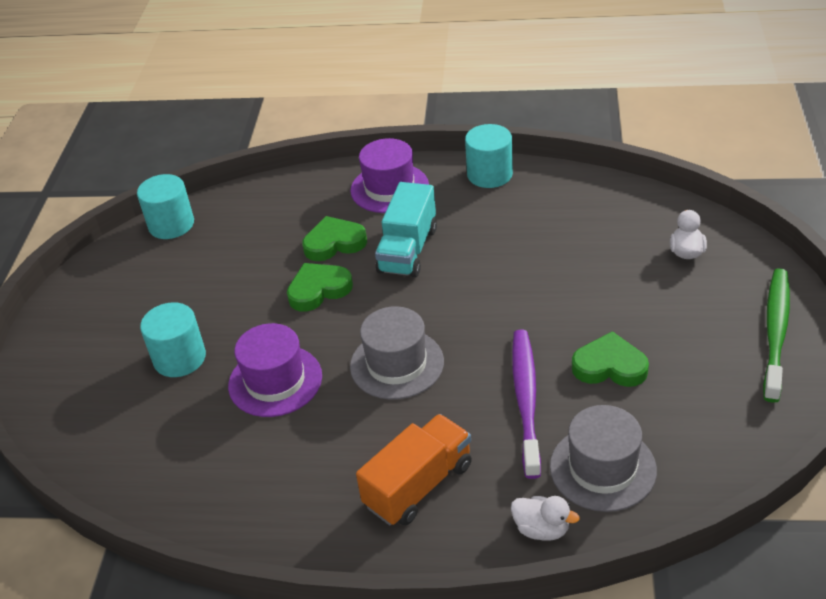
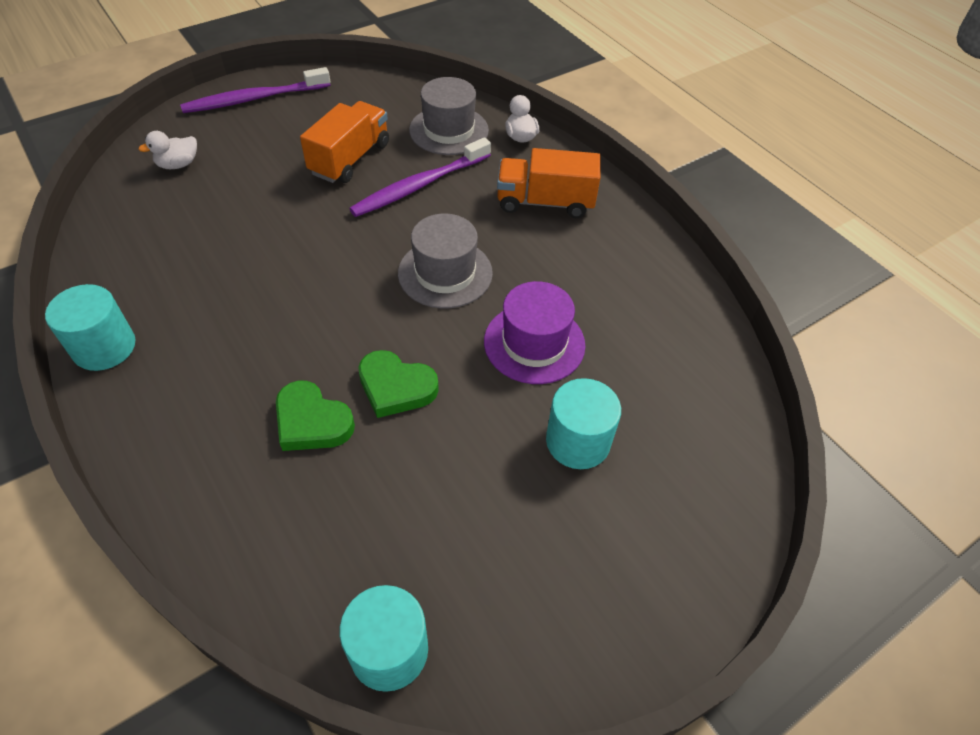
camera: 135 degrees left, 10 degrees up
purple hat [350,138,429,213] -> none
turquoise truck [375,182,437,278] -> none
green heart [572,331,649,387] -> orange truck [300,101,389,183]
green toothbrush [763,268,790,403] -> purple toothbrush [180,67,331,113]

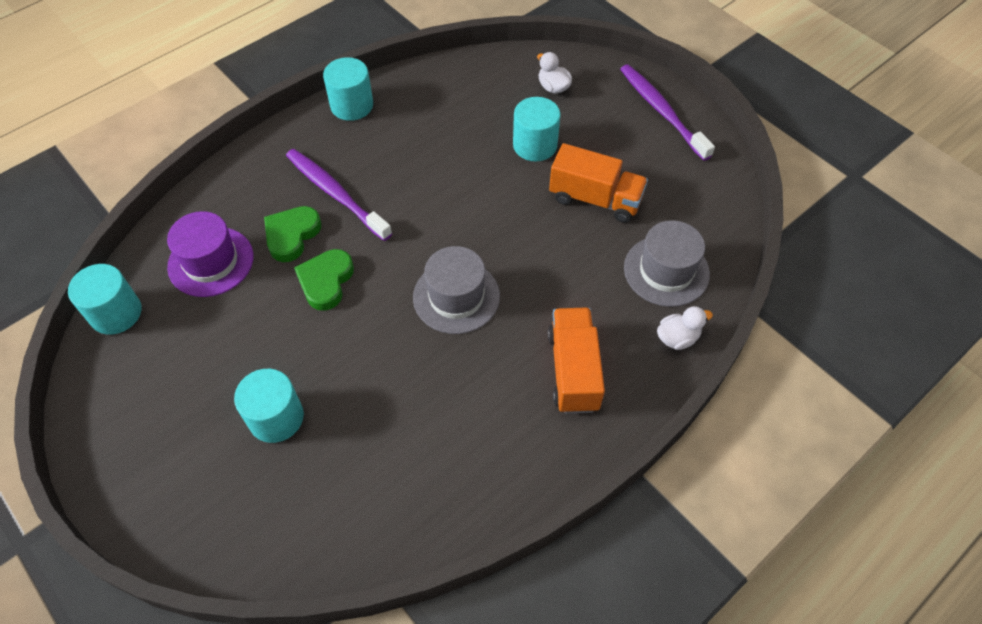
camera: 85 degrees right, 5 degrees up
purple toothbrush [349,137,491,217] -> purple toothbrush moved to [286,149,392,241]
purple hat [484,281,585,384] -> purple hat moved to [167,211,254,297]
none -> turquoise cylinder [513,97,561,161]

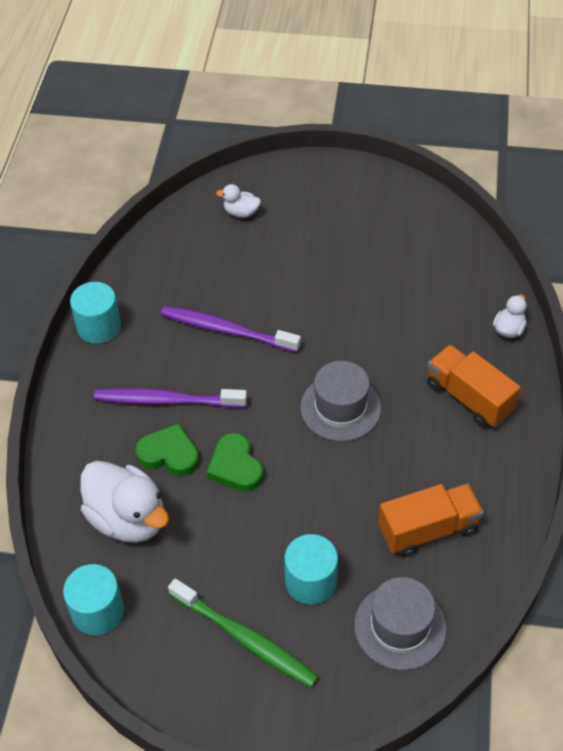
camera: 40 degrees left, 5 degrees down
purple hat [167,211,254,297] -> white duck [80,461,169,543]
green heart [264,206,321,262] -> green heart turned 120 degrees clockwise [135,423,199,476]
turquoise cylinder [513,97,561,161] -> none
orange truck [549,143,648,223] -> orange truck moved to [378,484,484,557]
purple toothbrush [620,64,715,161] -> purple toothbrush moved to [161,306,301,352]
grey hat [624,220,710,307] -> grey hat moved to [354,577,447,670]
none -> green toothbrush [168,578,319,688]

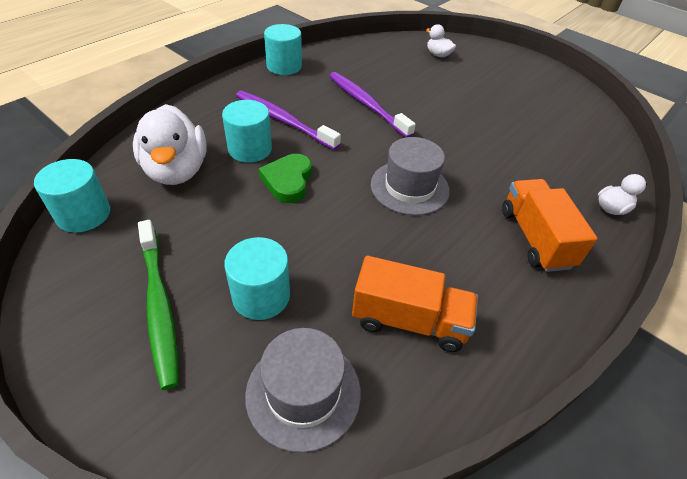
camera: 30 degrees right, 5 degrees down
green heart [135,423,199,476] -> turquoise cylinder [222,100,272,163]

